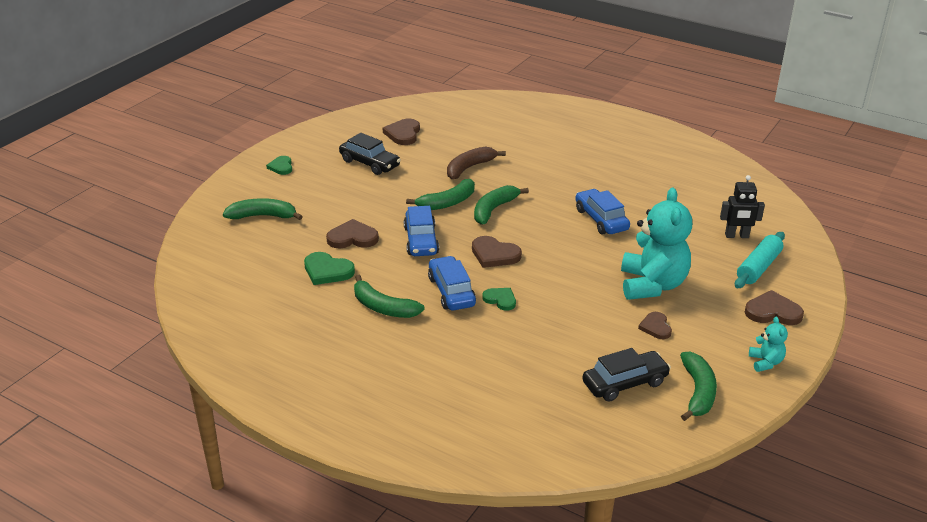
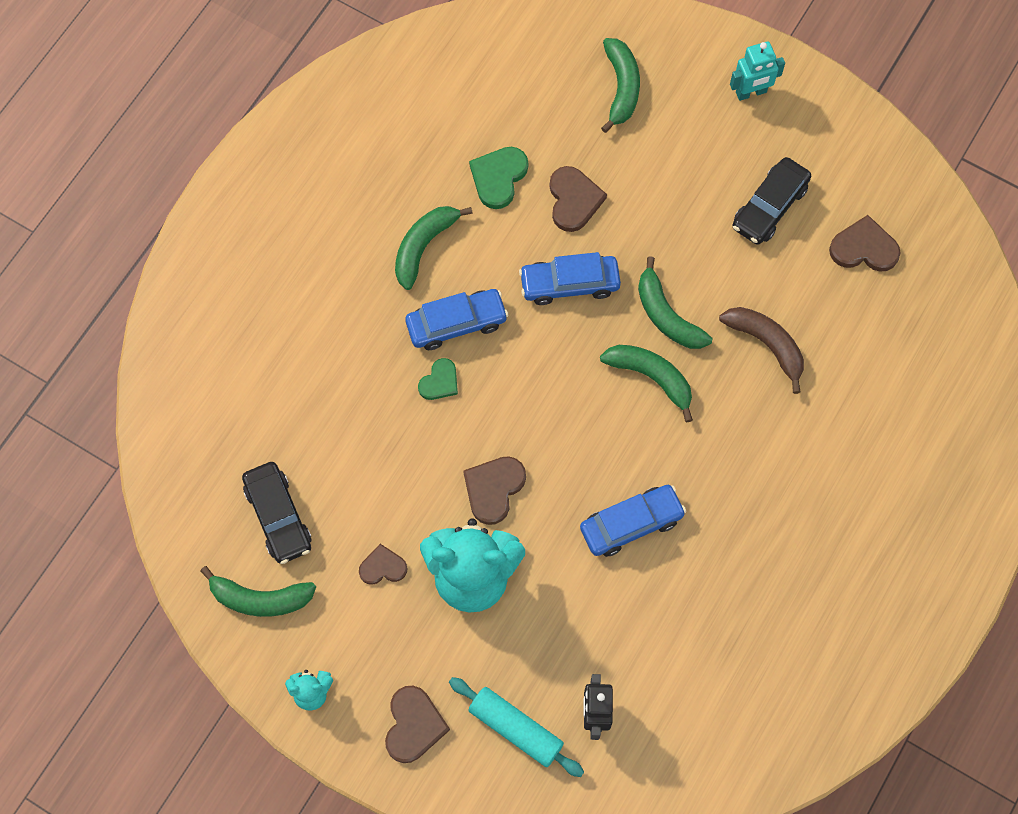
camera: 90 degrees right, 35 degrees up
green heart [266,156,292,175] -> turquoise robot [730,41,785,101]
brown heart [472,236,522,268] -> brown heart moved to [463,456,526,525]

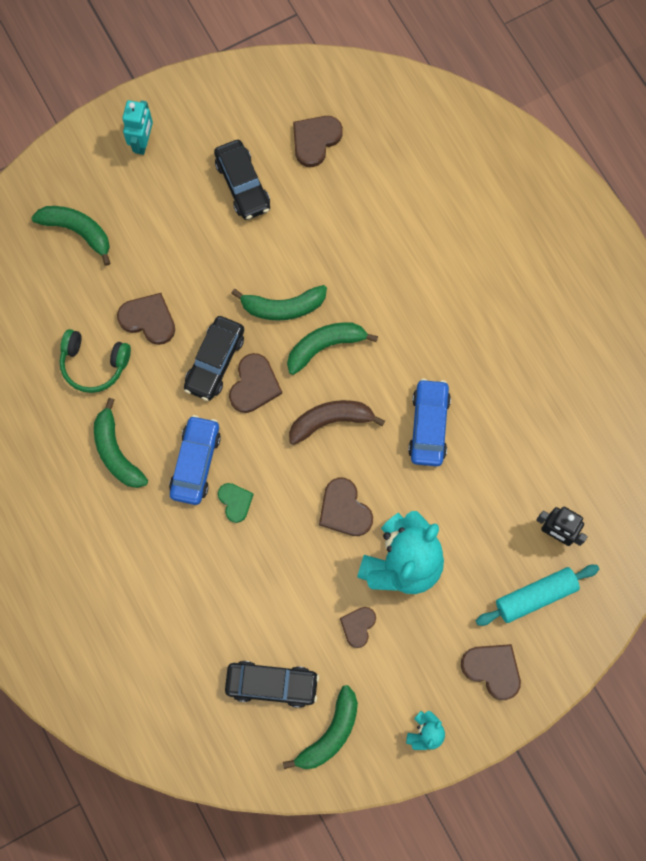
camera: 60 degrees left, 5 degrees up
green heart [469,147,528,209] -> green headphones [60,329,131,393]
blue car [519,252,621,305] -> black car [184,316,244,401]
brown banana [719,307,804,394] -> brown banana moved to [289,400,385,445]
none -> brown heart [229,353,282,413]

